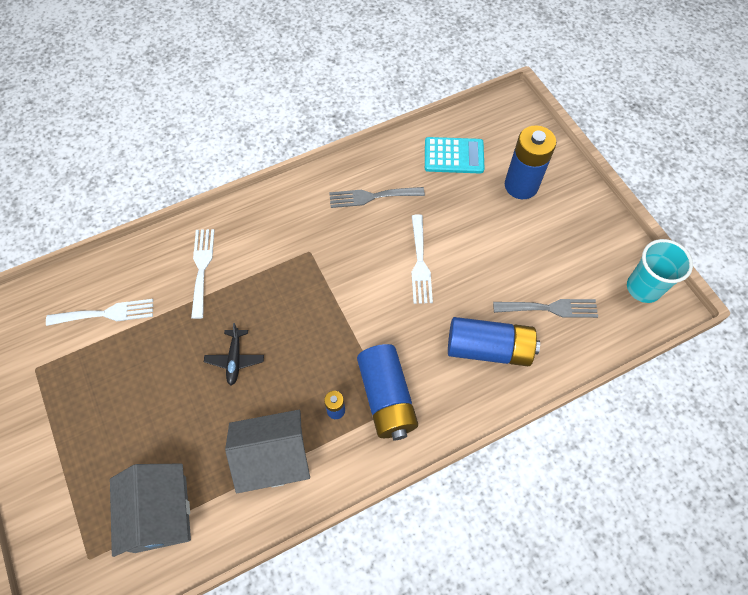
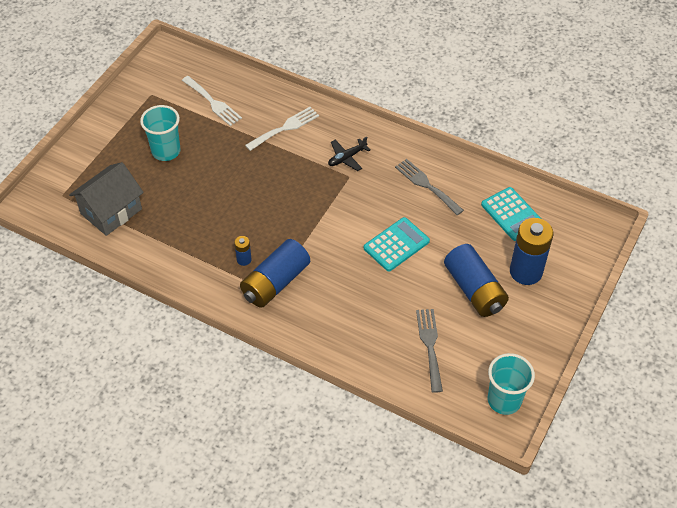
camera: 55 degrees right, 10 degrees down
black plane [204,323,264,385] -> black plane moved to [328,137,371,171]
grey house [225,410,310,493] -> none
white fork [411,214,433,304] -> turquoise calculator [364,217,430,271]
blue battery [448,317,540,366] -> blue battery moved to [444,244,509,317]
grey fork [493,299,598,318] -> grey fork turned 150 degrees counterclockwise [416,309,443,393]
none -> turquoise cup [140,105,181,161]

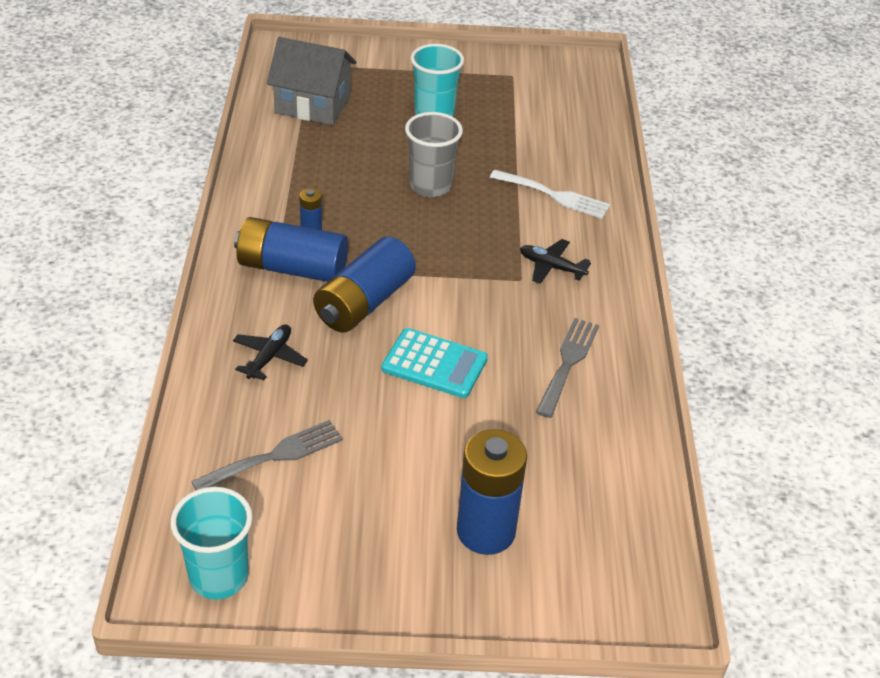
camera: 60 degrees right, 10 degrees down
white fork [182,76,242,126] -> none
blue battery [444,244,509,317] -> blue battery moved to [313,237,416,332]
turquoise calculator [481,187,541,241] -> none
none -> black plane [233,324,308,380]
none -> grey cup [405,112,463,197]

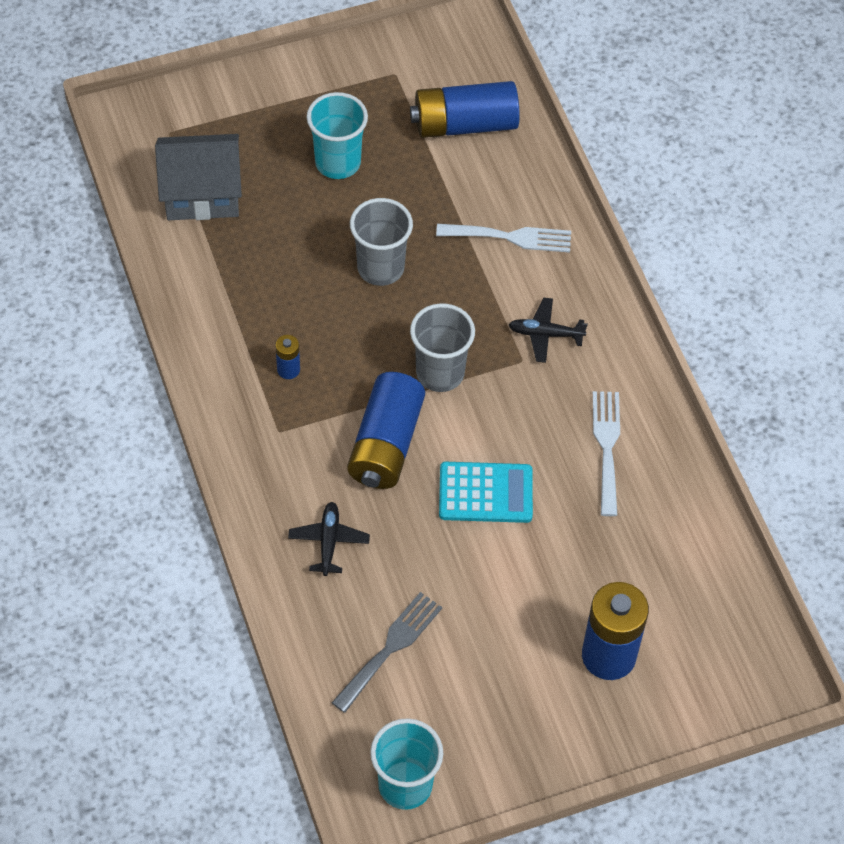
camera: 20 degrees left, 15 degrees up
blue battery [234,217,348,282] -> blue battery moved to [410,81,520,138]
grey fork [536,318,599,418] -> white fork [593,391,620,516]
none -> grey cup [410,303,475,392]

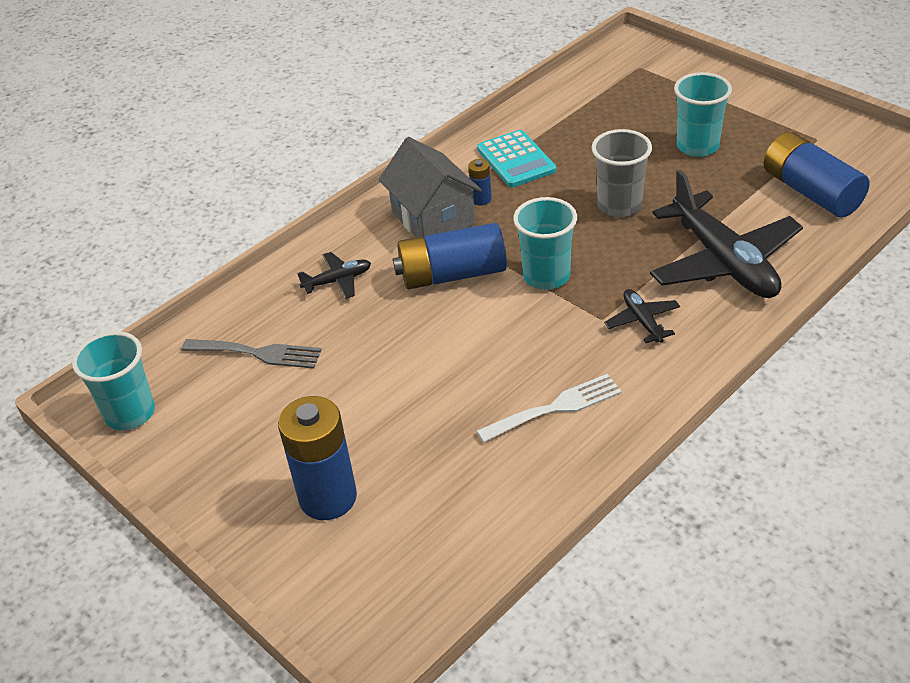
camera: 70 degrees right, 15 degrees down
grey house [155,134,242,220] -> grey house moved to [379,137,482,238]
grey cup [410,303,475,392] -> turquoise cup [513,197,577,290]
white fork [436,224,571,253] -> black plane [650,170,803,298]
turquoise calculator [439,462,533,523] -> turquoise calculator moved to [477,130,556,187]

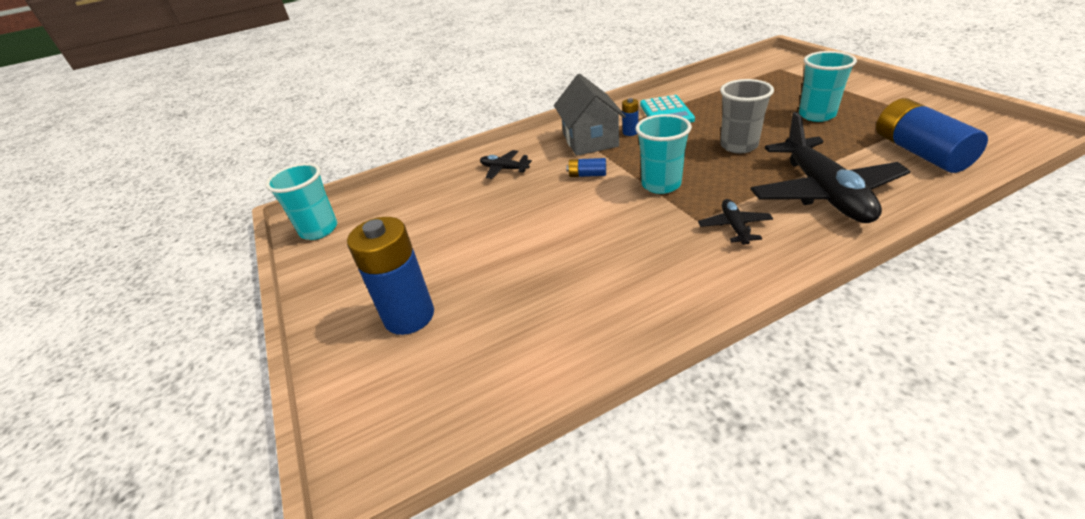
camera: 20 degrees right, 5 degrees down
grey fork [182,339,322,369] -> none
black plane [297,252,371,299] -> black plane turned 150 degrees counterclockwise [480,150,532,179]
blue battery [393,223,507,289] -> blue battery [567,158,606,177], size x0.45
white fork [477,374,622,443] -> none

